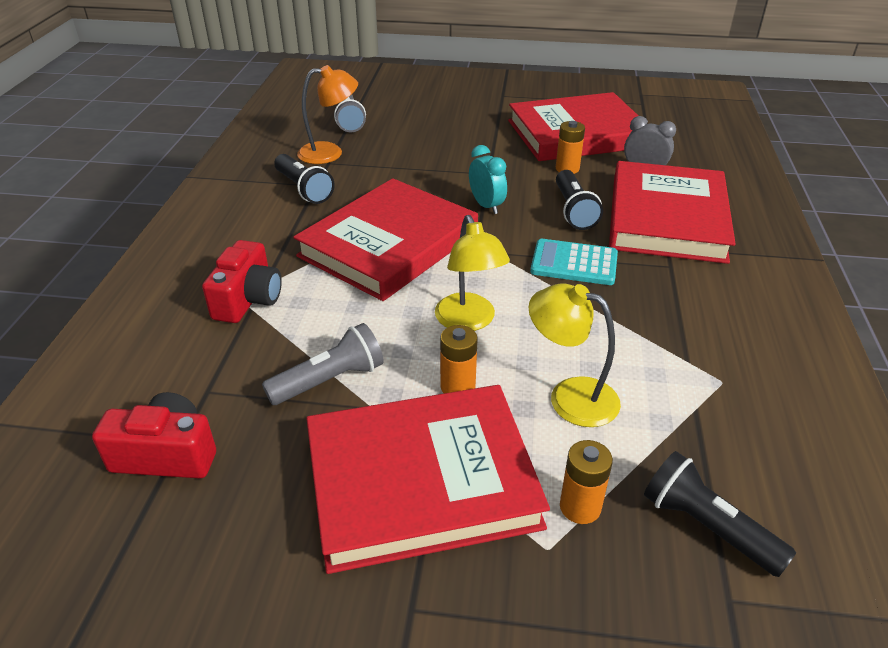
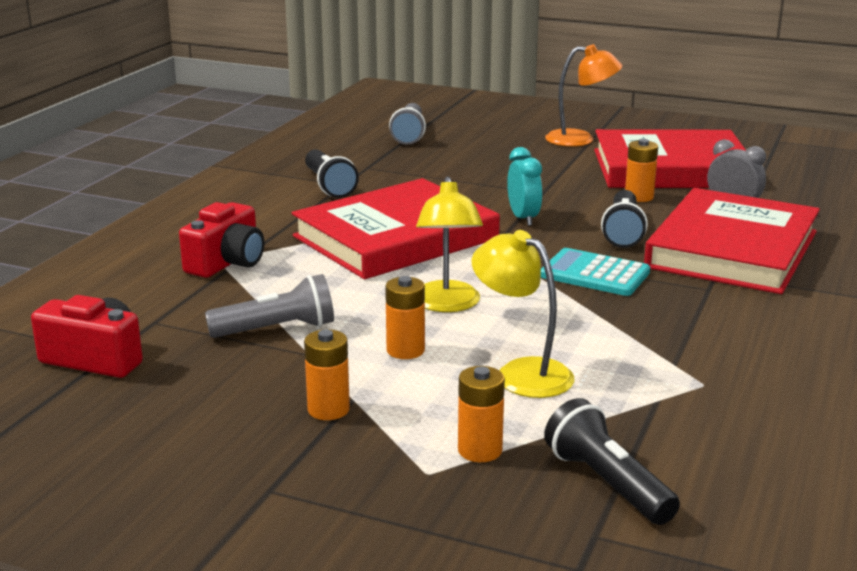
camera: 15 degrees right, 15 degrees down
orange lamp [297,65,358,164] -> orange lamp moved to [545,44,622,147]
red book [306,385,550,574] -> orange battery [304,329,350,420]

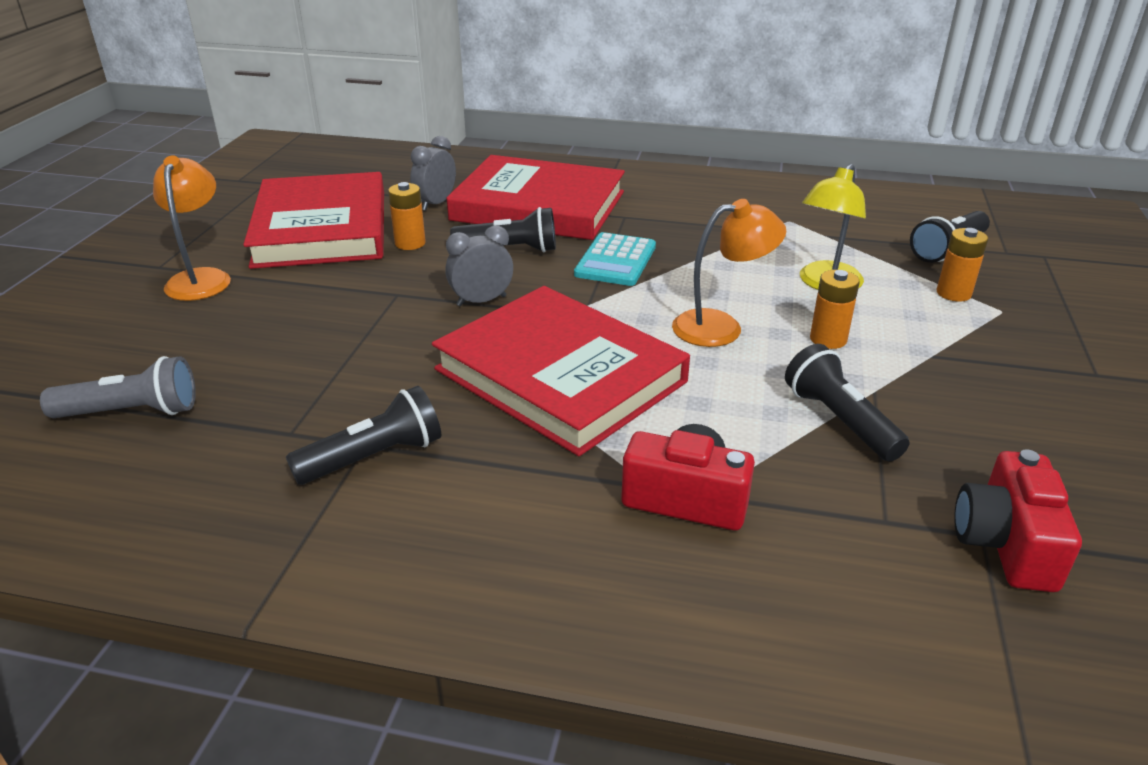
camera: 100 degrees left, 10 degrees up
grey flashlight [205,274,334,338] -> black flashlight [785,344,910,462]
orange battery [304,329,350,420] -> none
yellow lamp [416,176,483,312] -> orange lamp [672,199,786,347]
turquoise clock [507,147,542,226] -> grey clock [445,225,513,306]

